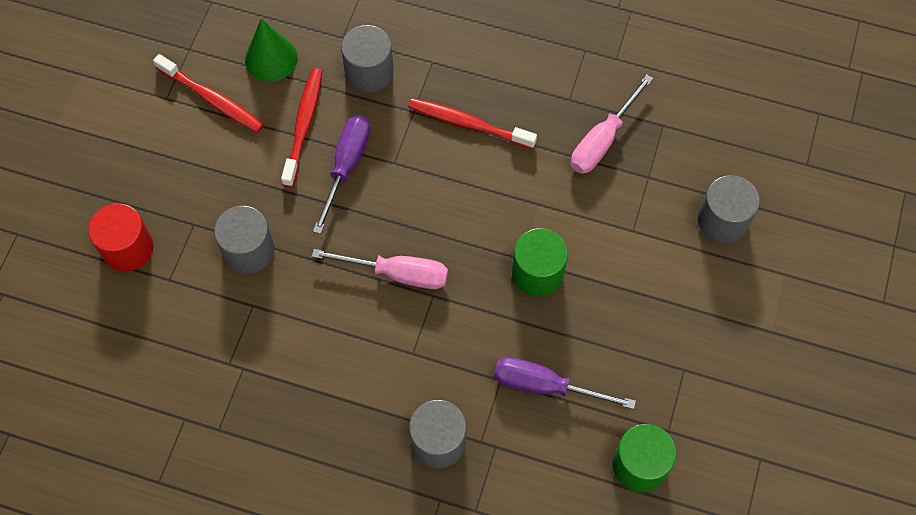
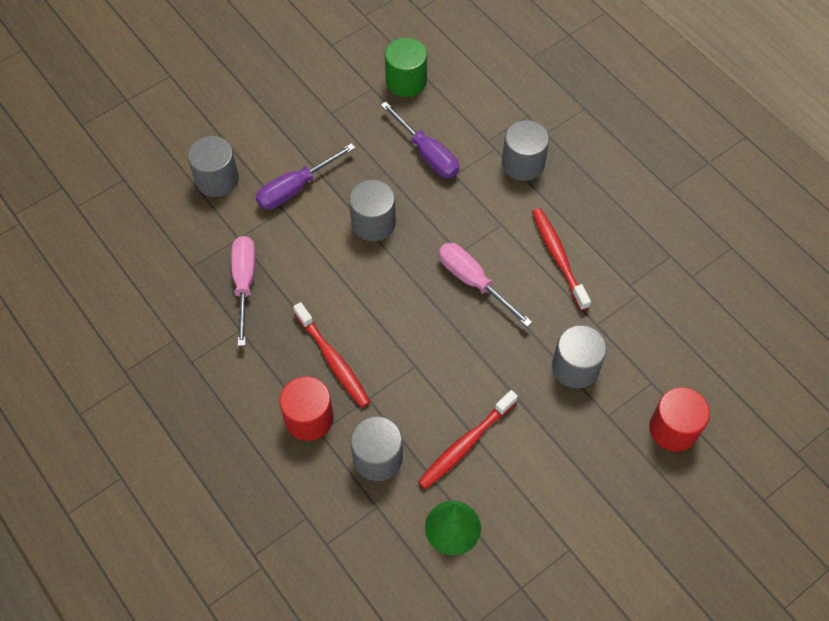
camera: 145 degrees left, 5 degrees down
red toothbrush [153,54,264,133] -> red toothbrush moved to [532,208,591,311]
purple screwdriver [313,115,370,234] -> purple screwdriver moved to [256,143,355,210]
green cylinder [512,228,568,296] -> grey cylinder [349,180,396,241]
pink screwdriver [571,75,653,174] -> pink screwdriver turned 75 degrees counterclockwise [231,236,256,346]
none -> red cylinder [280,376,333,441]

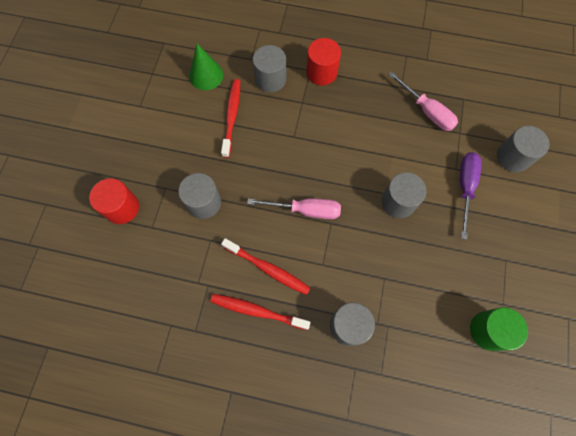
camera: 140 degrees right, 10 degrees up
red toothbrush [293,302,370,408] -> red toothbrush moved to [210,294,311,330]
purple screwdriver [381,101,459,178] -> none

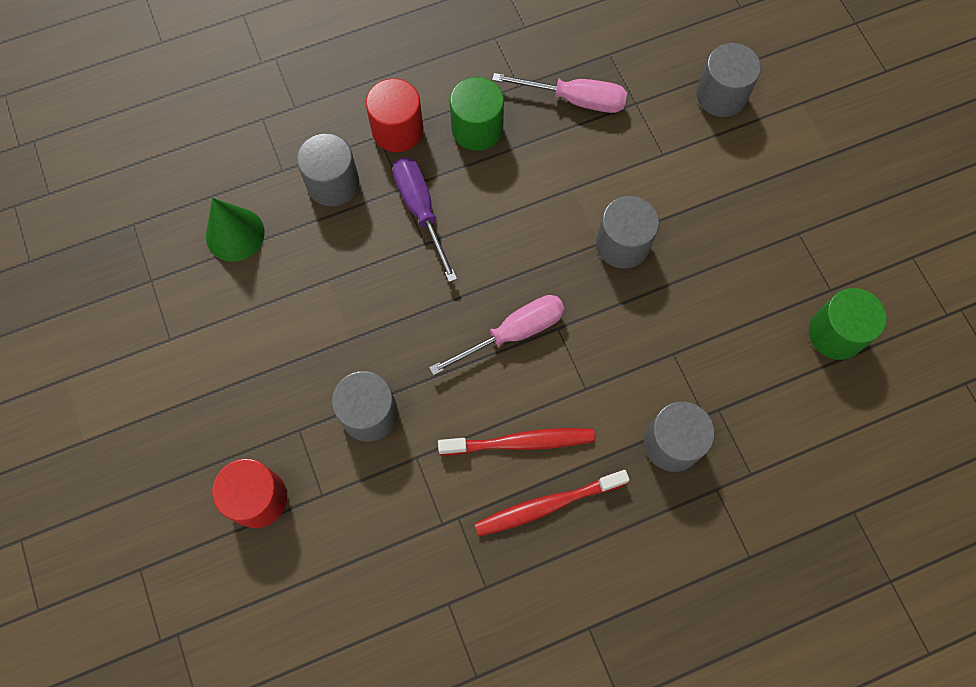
camera: 35 degrees left, 0 degrees up
red toothbrush [221,79,240,158] -> none
purple screwdriver [460,152,482,240] -> purple screwdriver moved to [393,157,457,282]
none -> green cylinder [450,77,504,151]

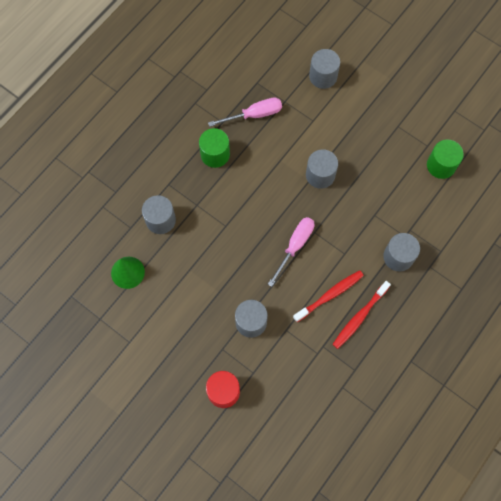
camera: 30 degrees left, 0 degrees up
red cylinder [366,78,423,152] -> none
purple screwdriver [393,157,457,282] -> none

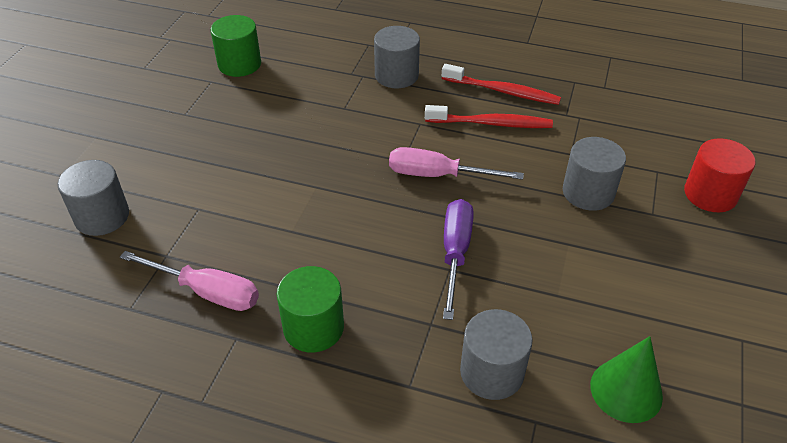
camera: 110 degrees left, 25 degrees down
pink screwdriver [208,98,282,127] -> pink screwdriver turned 150 degrees clockwise [120,251,259,311]
red toothbrush [293,270,364,322] -> red toothbrush turned 150 degrees clockwise [425,105,553,128]
grey cylinder [306,149,338,189] -> none
none -> purple screwdriver [443,199,474,320]

